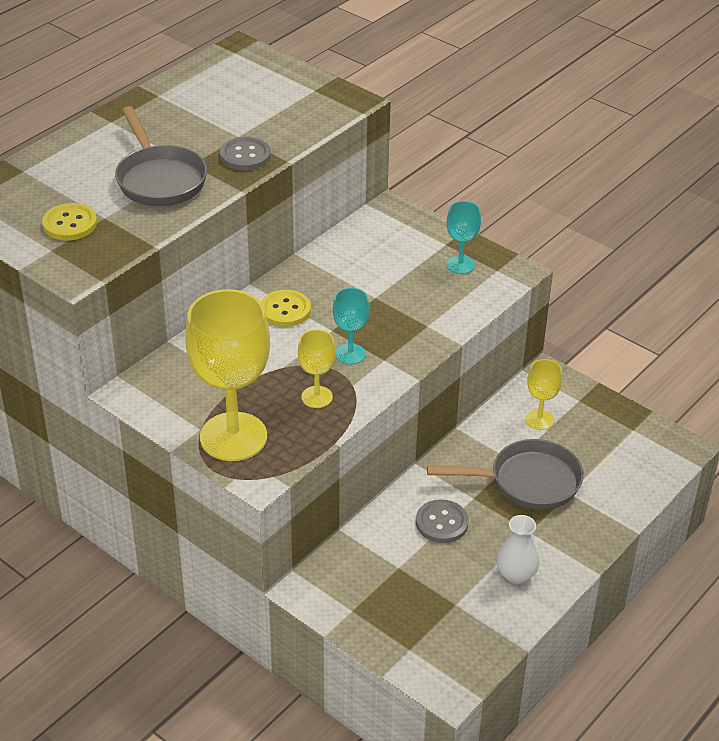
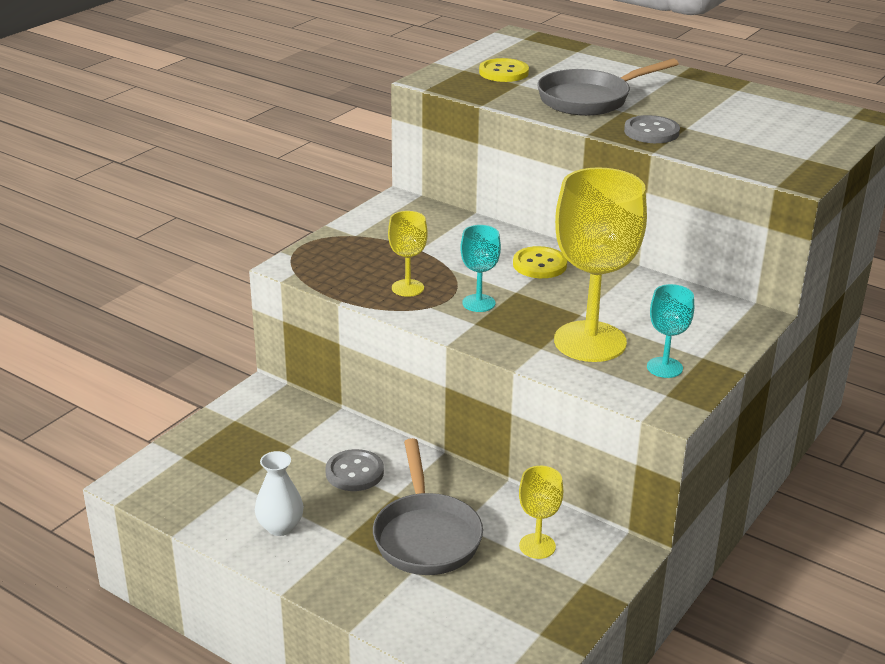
camera: 85 degrees right, 10 degrees down
yellow goblet [185,289,270,461] -> yellow goblet moved to [554,167,647,362]

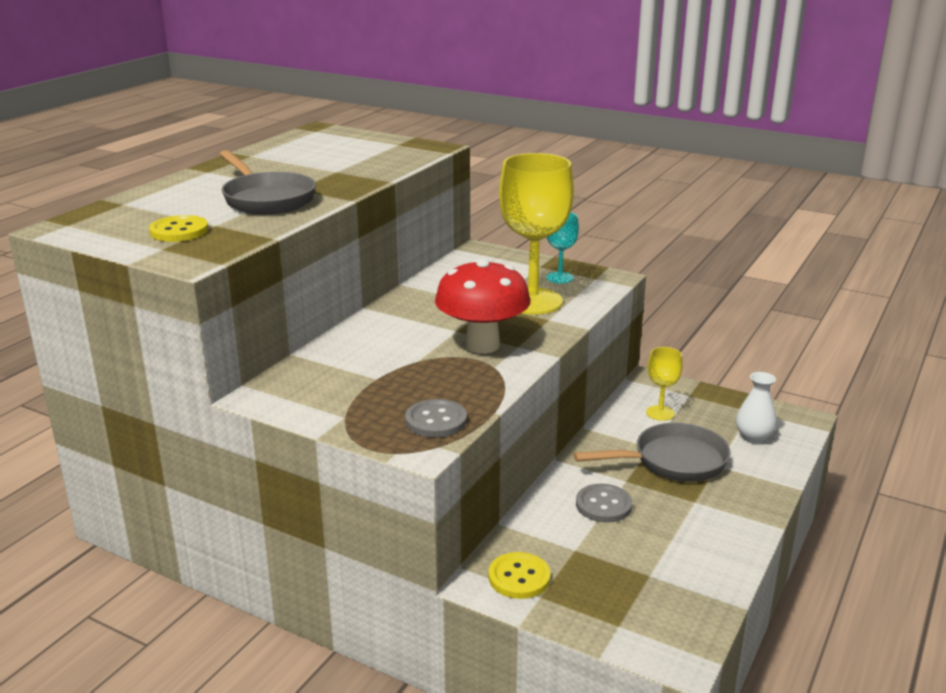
camera: 95 degrees left, 5 degrees down
white vase [255,451,304,536] -> white vase moved to [736,372,777,444]
yellow goblet [388,211,427,297] -> none
turquoise goblet [460,225,501,312] -> red mushroom [435,259,530,354]
yellow button [513,246,567,278] -> yellow button moved to [489,552,551,599]
grey button [624,115,680,143] -> grey button moved to [405,399,467,438]

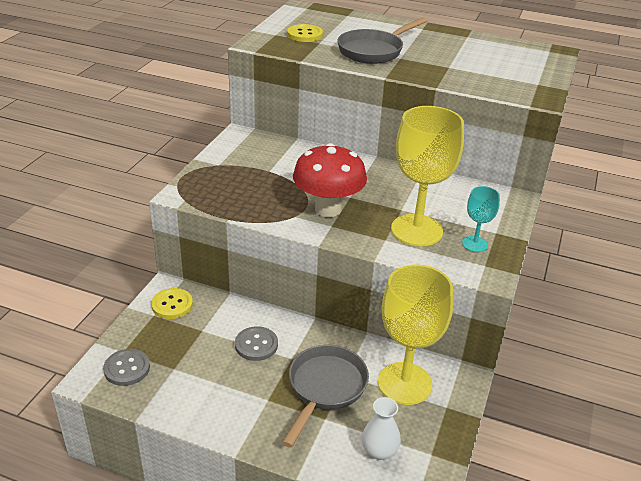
camera: 80 degrees right, 10 degrees up
grey button [405,399,467,438] -> grey button moved to [103,349,150,386]
grey pan [574,423,730,482] -> grey pan turned 135 degrees counterclockwise [282,345,369,448]
yellow goblet [646,347,683,421] -> yellow goblet [378,265,453,405], size x2.08

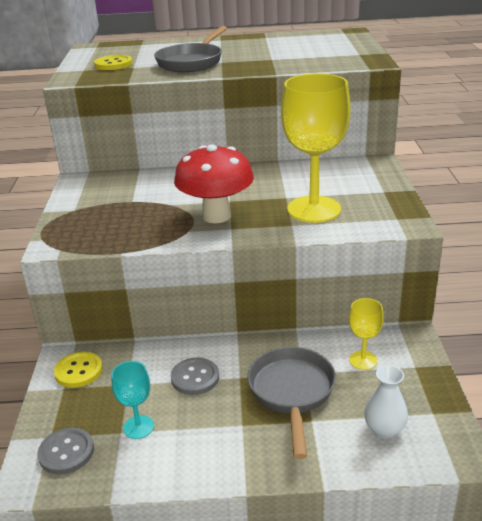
camera: 20 degrees left, 5 degrees down
yellow goblet [378,265,453,405] -> yellow goblet [349,298,384,370], size x0.48
turquoise goblet [462,186,500,252] -> turquoise goblet moved to [112,361,154,439]

